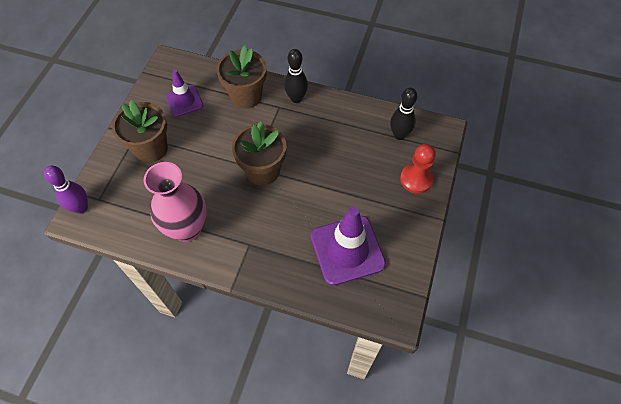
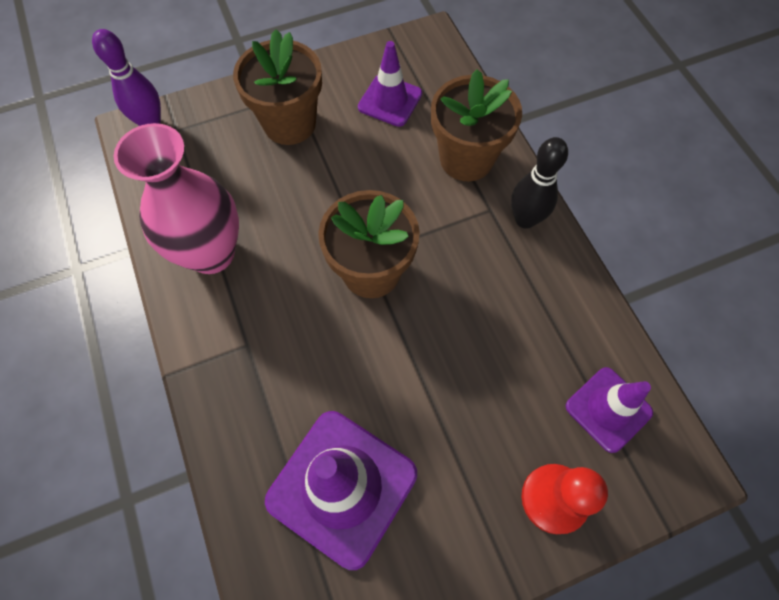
camera: 50 degrees right, 5 degrees up
black bowling pin [390,88,417,140] -> purple traffic cone [566,367,653,453]

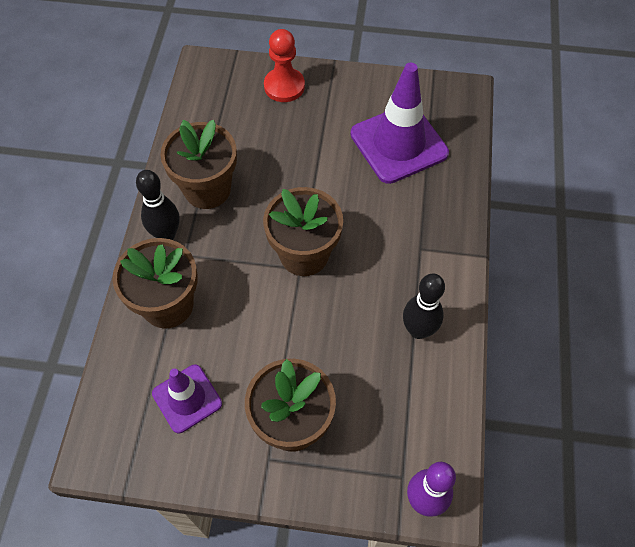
camera: 150 degrees left, 5 degrees down
pink vase [114,123,239,274] -> black bowling pin [403,273,445,339]
purple traffic cone [566,367,653,453] -> none
none -> brown flower pot [160,120,237,209]

